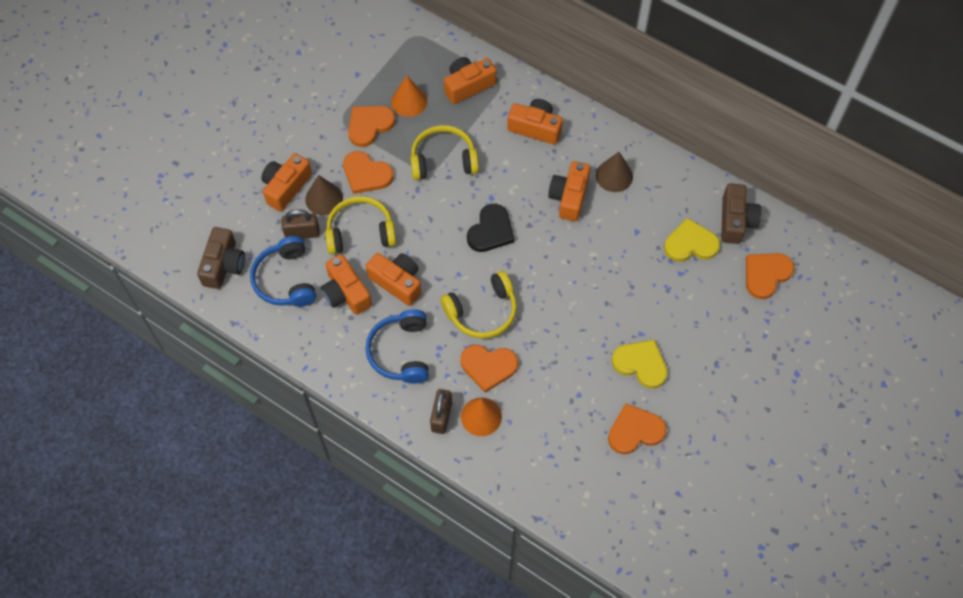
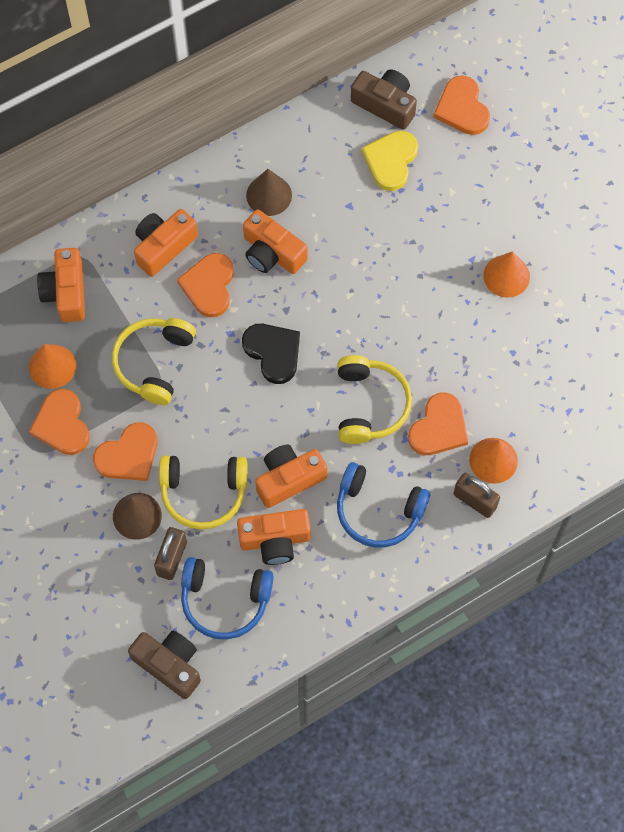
camera: 65 degrees left, 5 degrees up
orange camera [261,153,312,212] -> none
yellow headphones [325,196,396,255] -> yellow headphones turned 105 degrees counterclockwise [159,455,247,530]
orange heart [608,403,667,454] -> orange heart moved to [177,253,234,317]
yellow heart [612,340,668,389] -> orange cone [483,251,530,298]

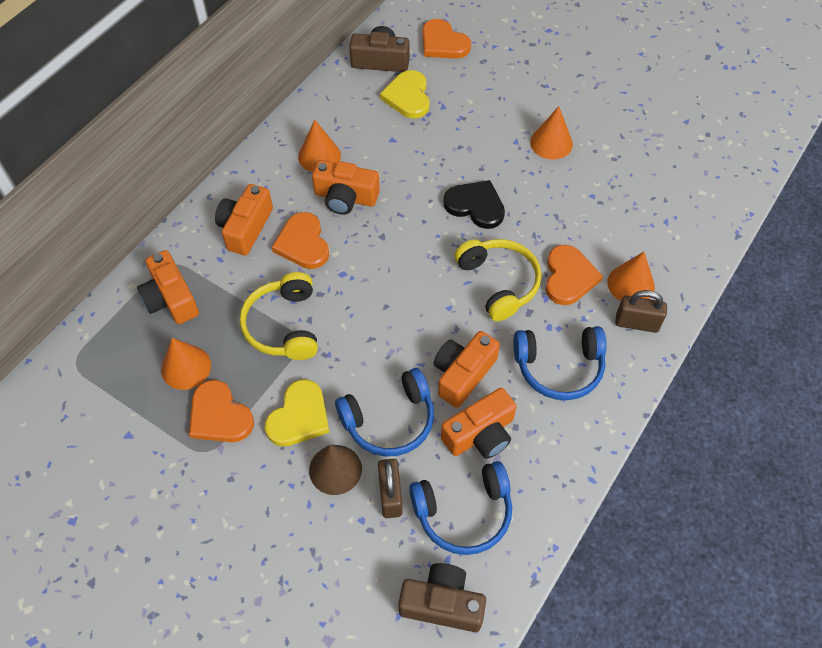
camera: 25 degrees left, 10 degrees down
orange heart [93,422,157,481] -> yellow heart [265,379,329,446]
yellow headphones [159,455,247,530] -> blue headphones [335,368,434,456]
black heart [242,324,300,384] -> black heart moved to [444,180,505,229]
brown cone [246,169,292,216] -> orange cone [298,120,341,172]

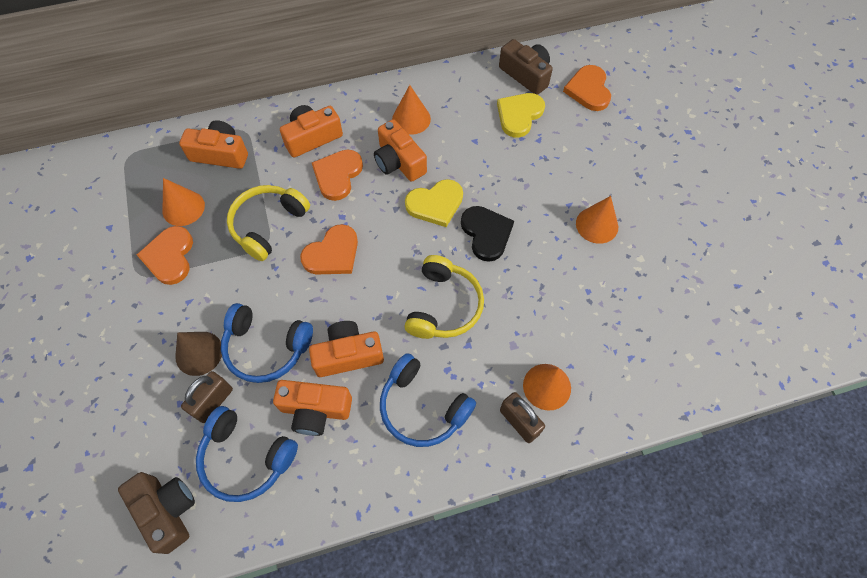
camera: 40 degrees right, 5 degrees up
orange camera [137,250,199,324] -> orange camera turned 90 degrees clockwise [179,120,248,169]
yellow heart [265,379,329,446] -> yellow heart moved to [405,179,463,227]
orange heart [545,245,603,305] -> orange heart moved to [300,224,358,275]

